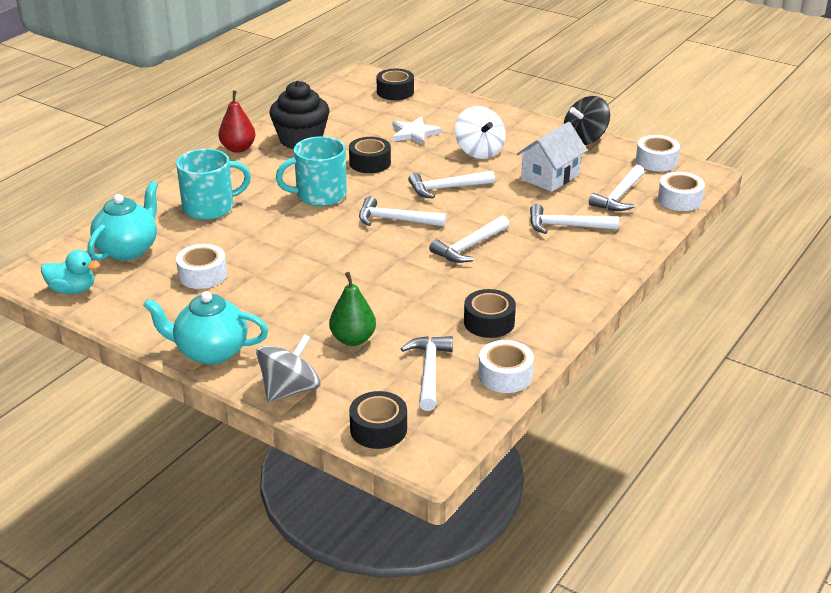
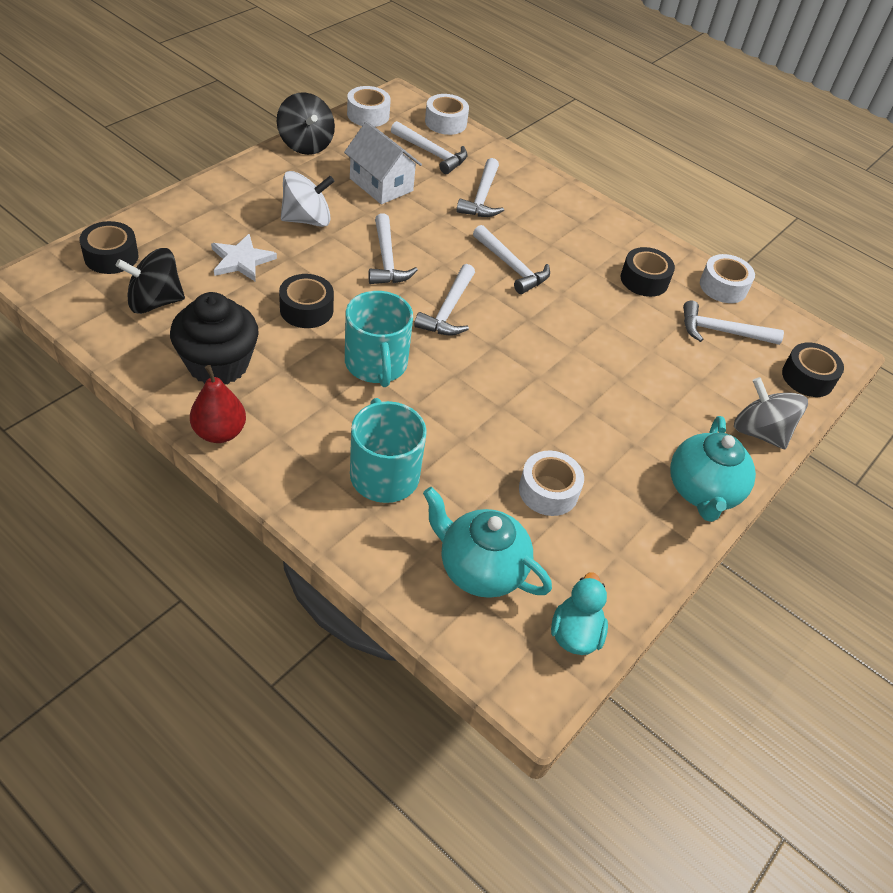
camera: 90 degrees left, 15 degrees up
green pear [329,272,376,346] -> none
none -> black spinning top [116,248,185,314]

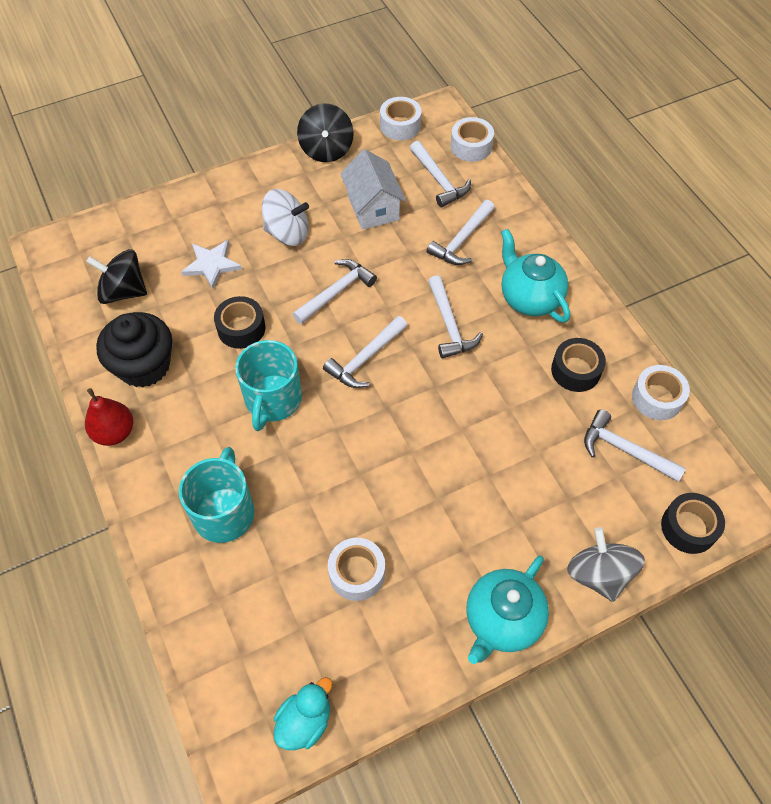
camera: 30 degrees right, 10 degrees up
black tape [80,221,139,274] -> none
white hammer [369,213,418,284] -> white hammer turned 150 degrees counterclockwise [293,259,377,324]
turquoise teapot [423,487,552,598] -> turquoise teapot moved to [501,229,570,323]

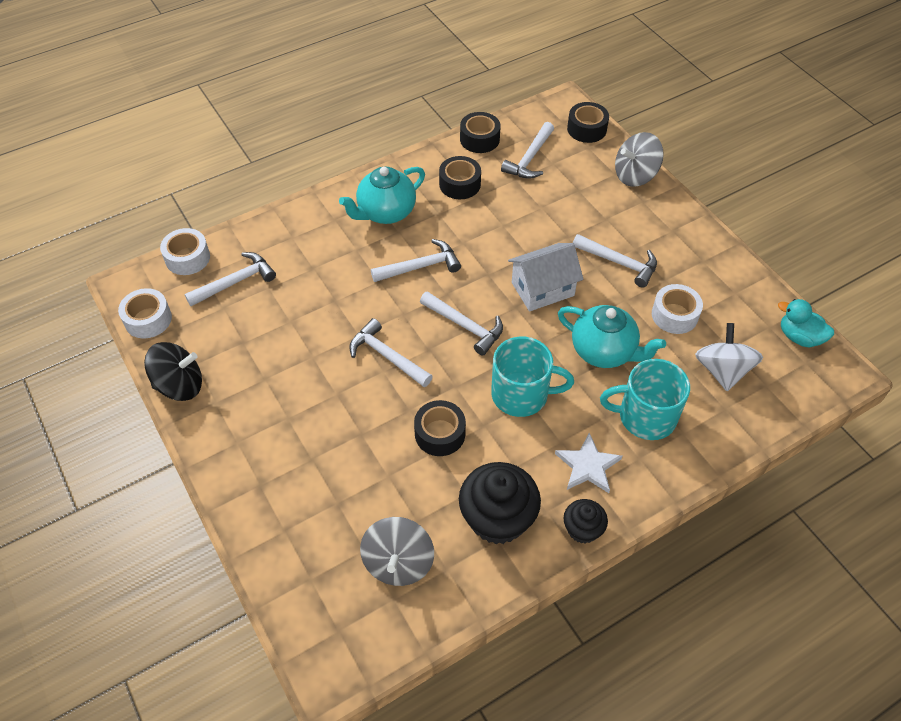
camera: 95 degrees left, 5 degrees down
red pear [85,388,133,446] -> black cupcake [564,499,608,544]
black spinning top [86,249,147,304] -> grey spinning top [360,517,434,586]
white star [181,240,242,289] -> white star moved to [555,433,622,493]
white spinning top [262,189,309,246] -> white spinning top moved to [695,323,763,391]
white house [340,149,406,230] -> white house moved to [508,243,583,311]
white hammer [427,200,495,265] -> white hammer moved to [573,234,657,288]
turquoise teapot [467,555,549,664] -> turquoise teapot moved to [558,305,666,368]
white tape [632,365,690,420] -> black tape [460,112,501,153]

